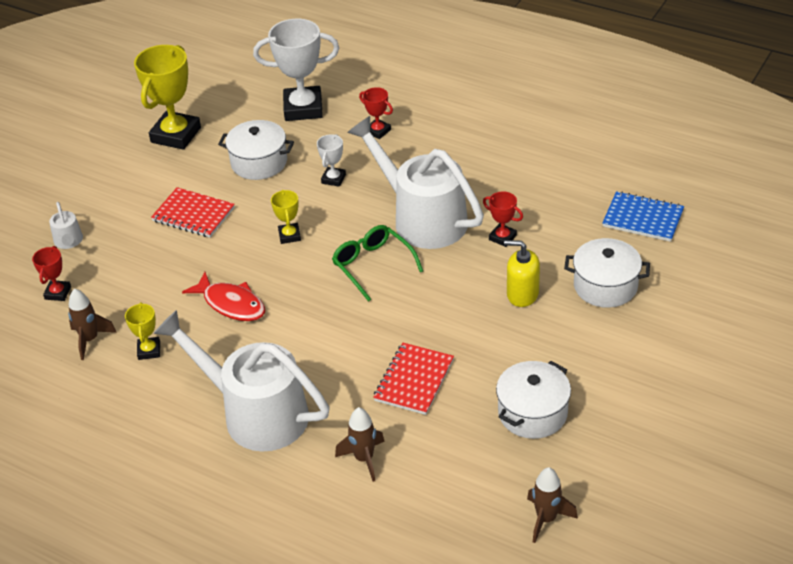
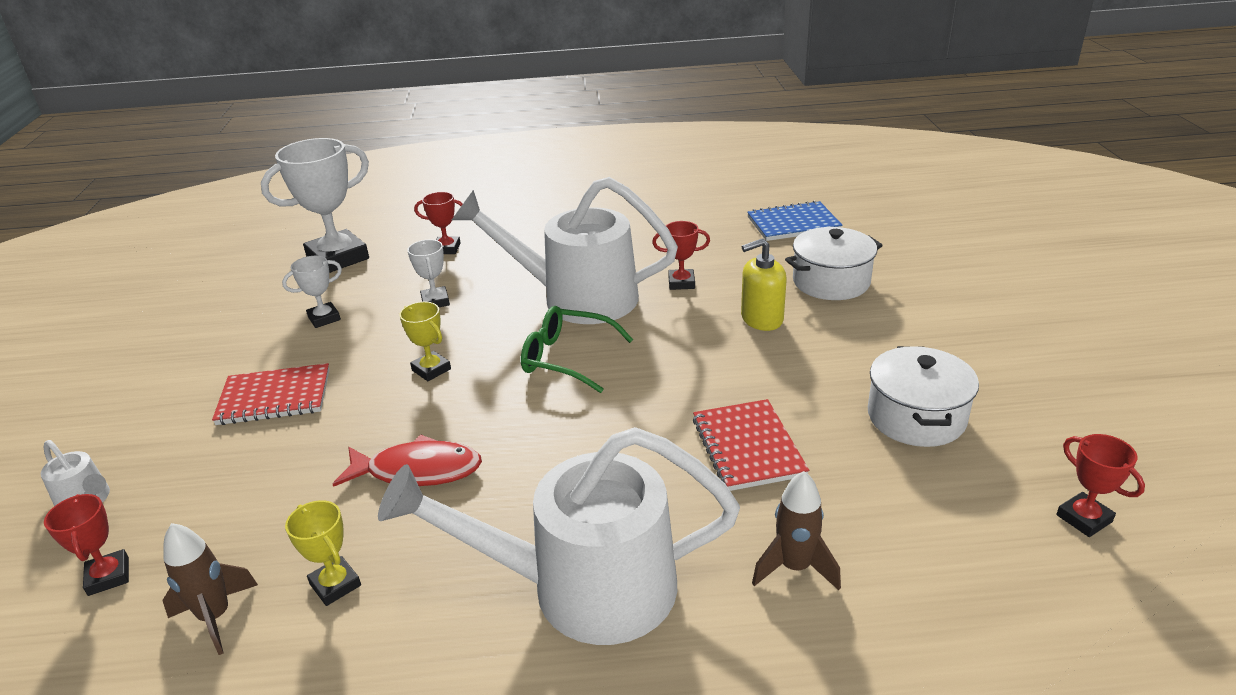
camera: 35 degrees left, 10 degrees down
yellow trophy [134,45,201,150] -> none
white pot [218,120,294,180] -> white trophy [282,256,342,328]
brown rocket [527,467,578,543] -> red trophy [1056,434,1145,537]

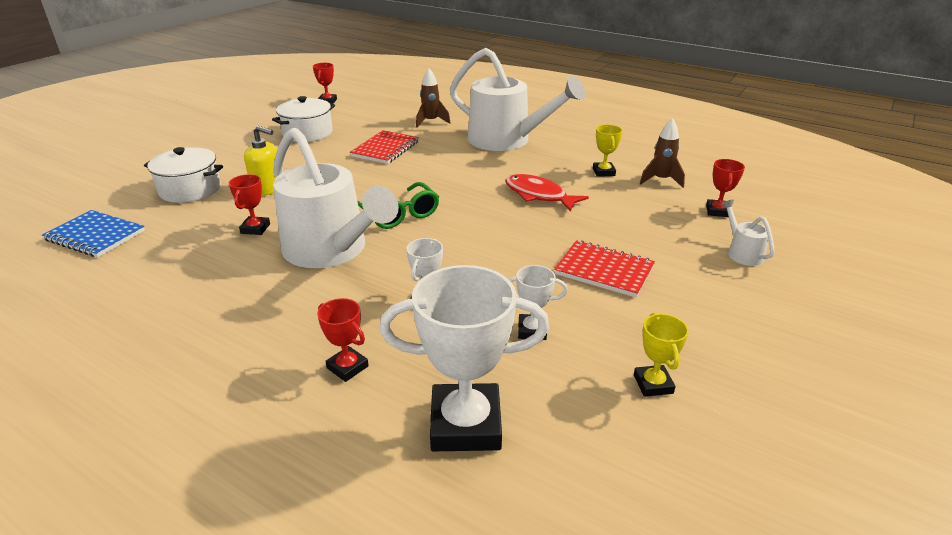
camera: 145 degrees left, 0 degrees up
yellow trophy [399,302,451,381] -> yellow trophy moved to [634,313,689,397]
red trophy [652,221,710,290] -> red trophy turned 60 degrees clockwise [229,174,270,235]

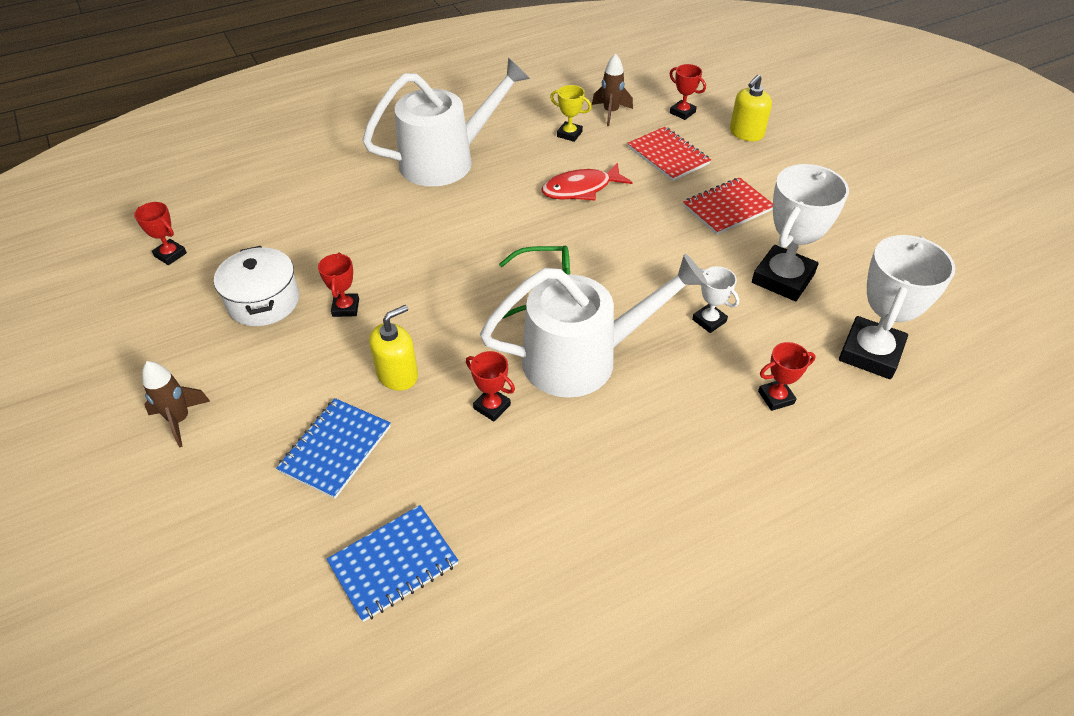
camera: 60 degrees left, 15 degrees up
white pot [144,147,223,203] -> blue notebook [276,398,391,499]
red notebook [350,130,419,164] -> red notebook moved to [628,127,711,181]
brown rocket [416,68,451,128] -> brown rocket moved to [142,361,211,448]
white trophy [509,265,568,340] -> white trophy [752,164,849,301], size x2.04
yellow trophy [634,313,689,397] -> none
white watering can [721,200,774,266] -> yellow soap dispenser [730,75,772,141]
none -> red trophy [318,252,359,317]

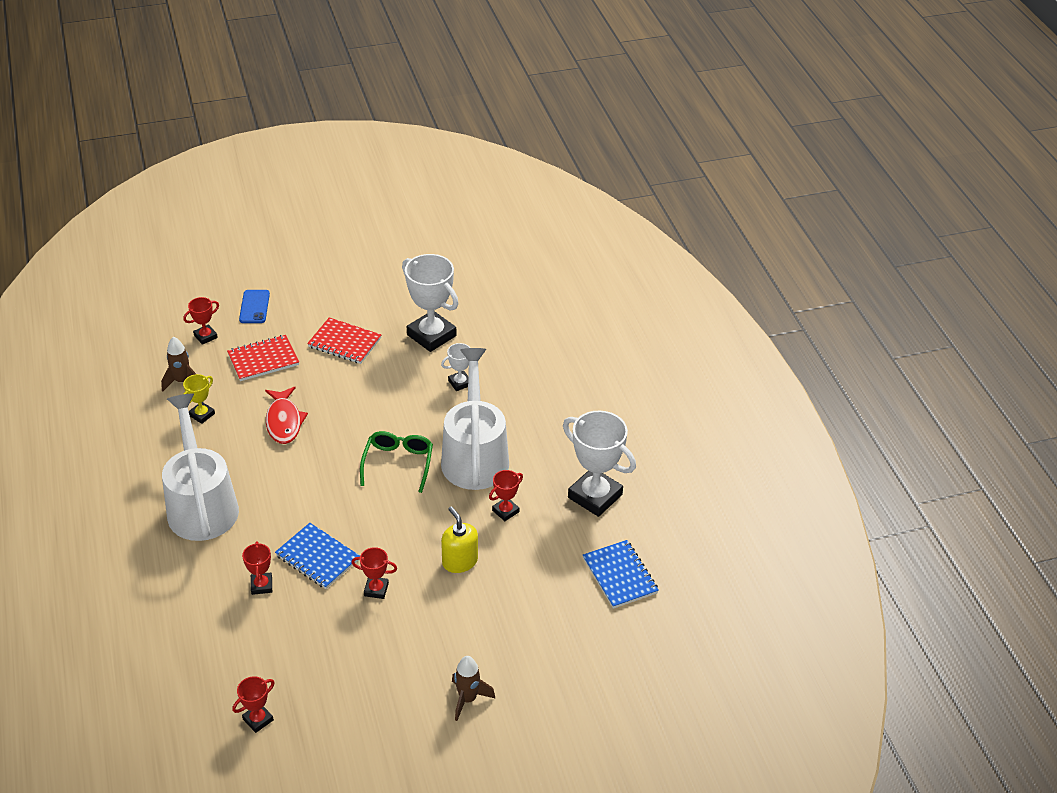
camera: 80 degrees left, 5 degrees down
white pot [214,246,299,326] -> none
blue notebook [276,398,391,499] -> blue notebook moved to [275,523,360,589]
red notebook [683,177,773,235] -> red notebook turned 45 degrees counterclockwise [307,318,381,364]
yellow soap dispenser [730,75,772,141] -> blue phone [239,290,270,323]
red trophy [758,342,816,411] -> red trophy moved to [242,541,272,595]
white trophy [839,235,955,379] -> white trophy moved to [563,411,636,517]

